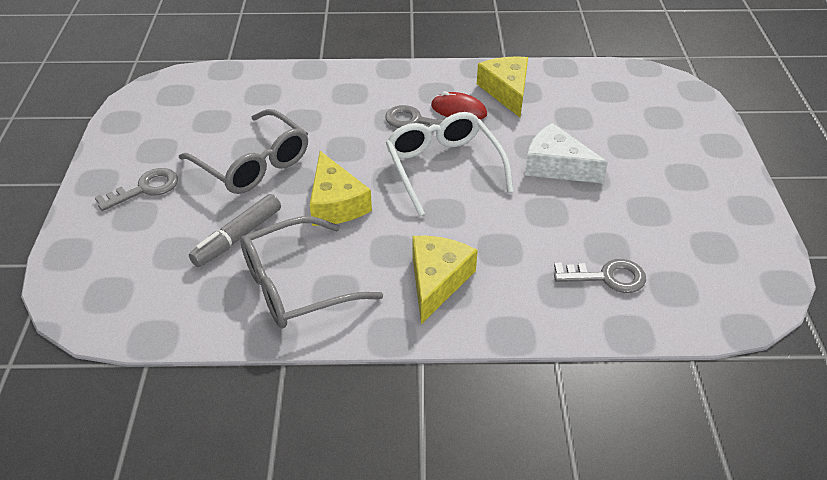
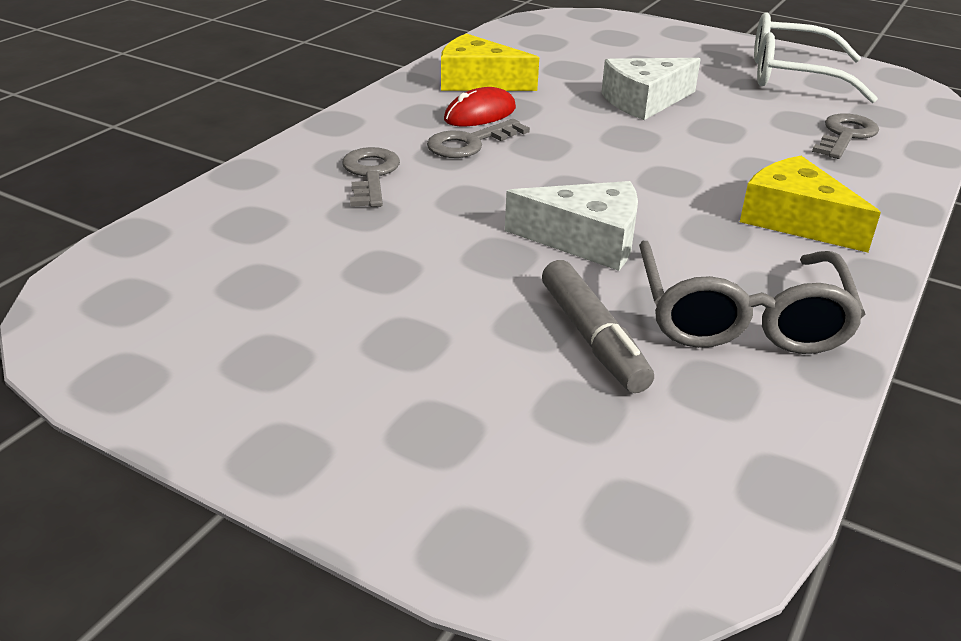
camera: 60 degrees left, 10 degrees down
grey key [95,168,178,211] -> grey key moved to [342,147,400,207]
grey glasses [179,109,308,194] -> none
yellow cheese [310,151,372,226] -> white cheese [505,181,638,271]
white glasses [386,112,513,216] -> white glasses moved to [754,12,878,103]

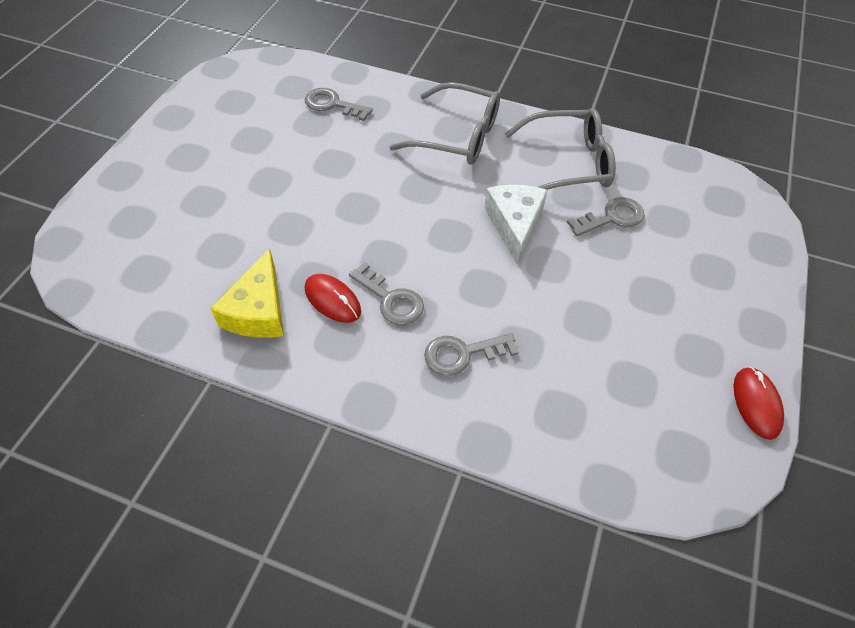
camera: 100 degrees left, 20 degrees up
grey marker [542,260,654,393] -> grey key [567,197,644,236]
white cheese [601,58,701,120] -> none
yellow cheese [740,156,881,253] -> grey glasses [390,82,500,164]
white glasses [754,12,878,103] -> none
none -> red mouse [733,367,784,440]

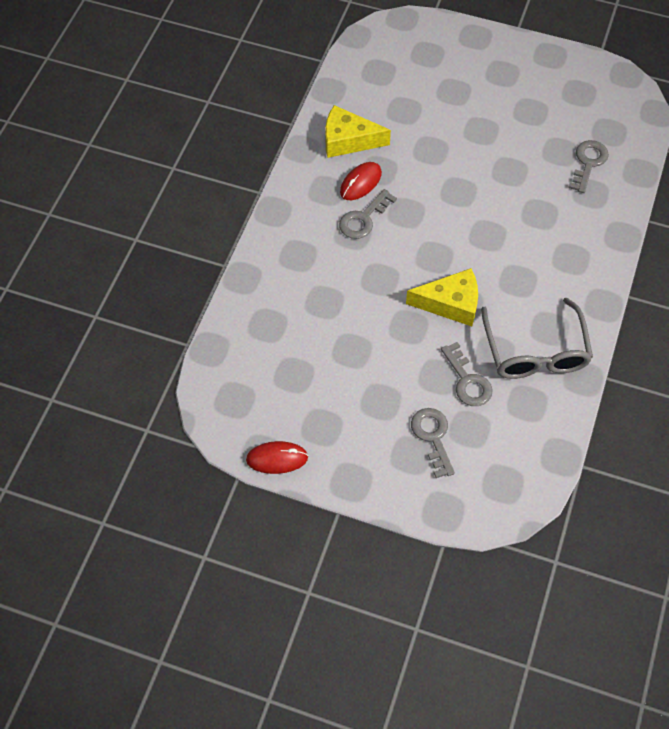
camera: 90 degrees right, 5 degrees up
grey glasses [390,82,500,164] -> none
grey key [424,333,519,376] -> grey key moved to [411,408,455,478]
white cheese [484,185,548,265] -> yellow cheese [406,268,478,326]

